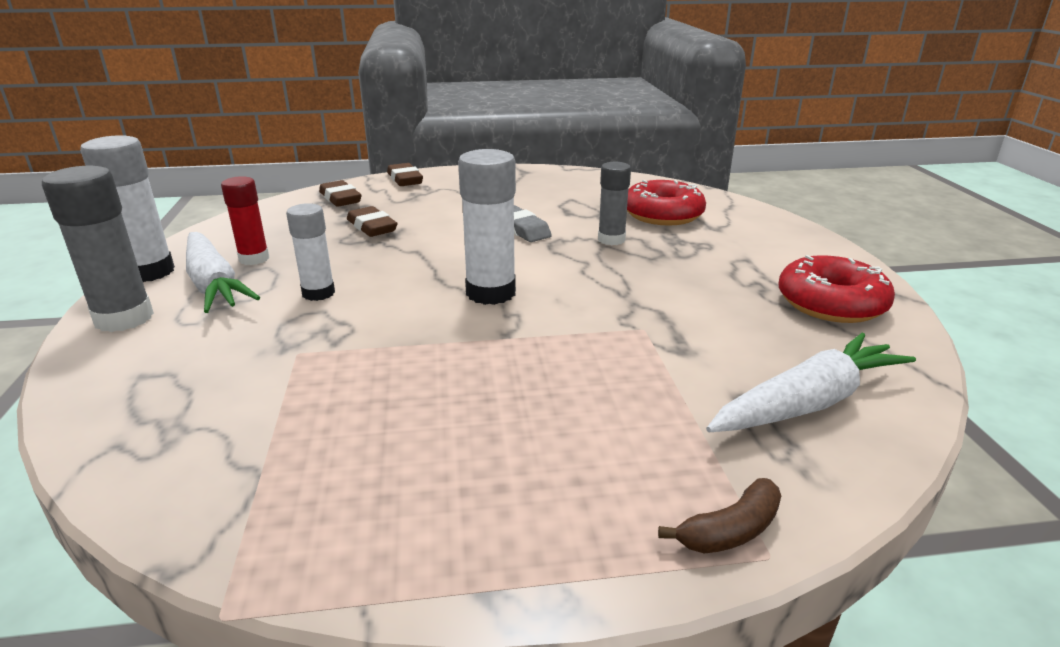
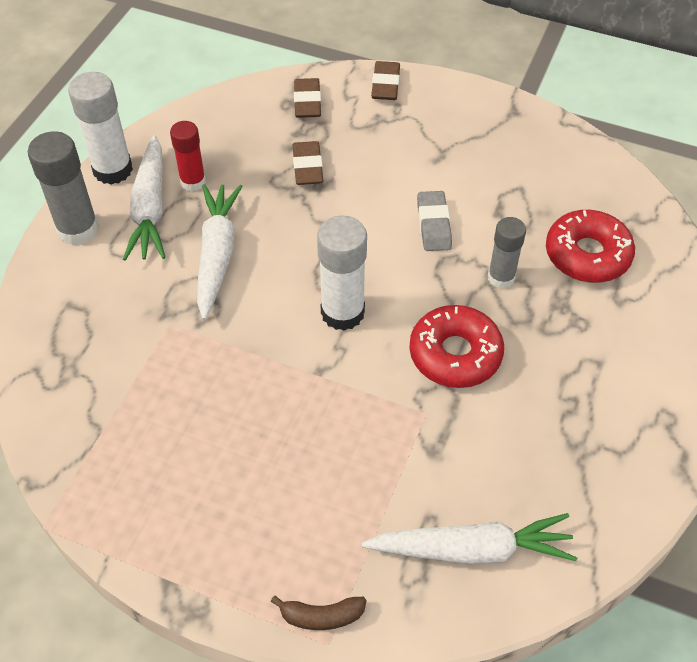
camera: 30 degrees right, 25 degrees up
white glue stick [286,203,335,301] -> white carrot [197,184,243,320]
red donut [778,255,895,323] -> red donut moved to [409,305,504,388]

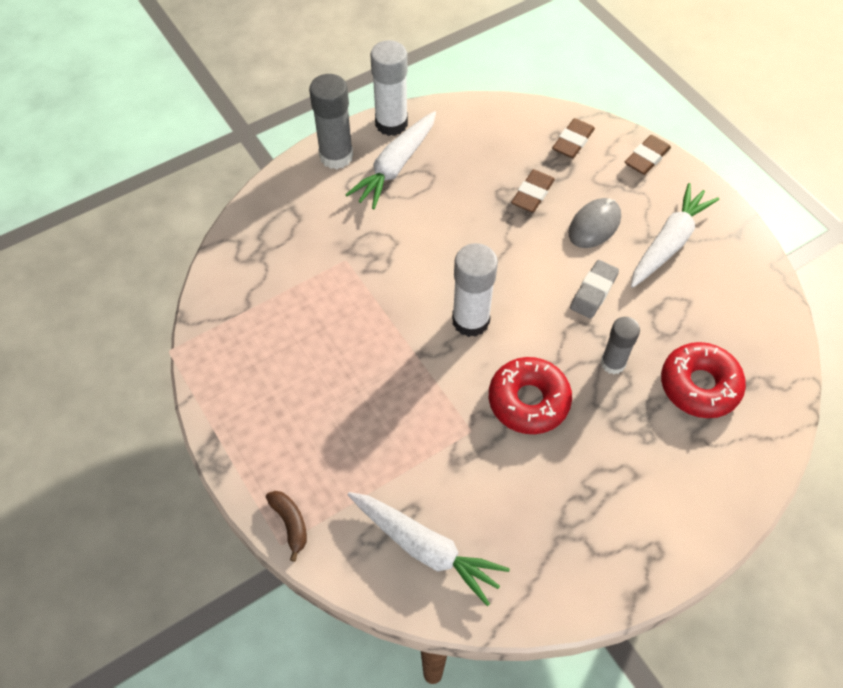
camera: 35 degrees right, 5 degrees up
red glue stick [170,121,206,191] -> none
white carrot [197,184,243,320] -> white carrot moved to [631,183,719,288]
brown banana [271,596,366,630] -> brown banana turned 150 degrees counterclockwise [266,491,307,562]
none -> grey mouse [568,198,621,248]

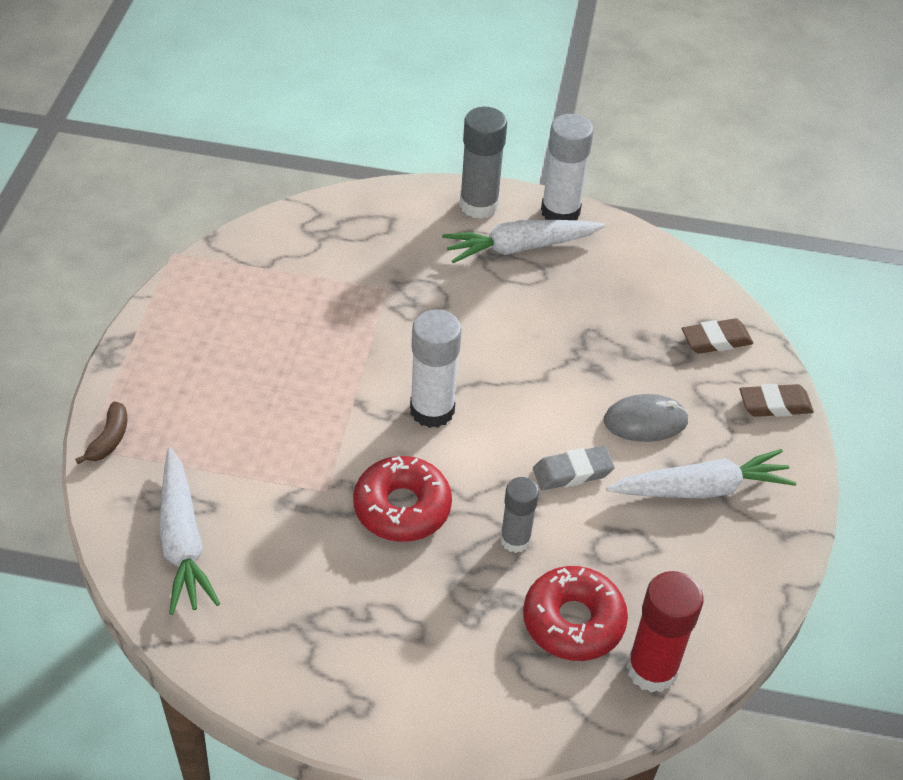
camera: 40 degrees right, 10 degrees down
brown eraser [511,170,555,212] -> none
none -> red glue stick [627,571,703,693]

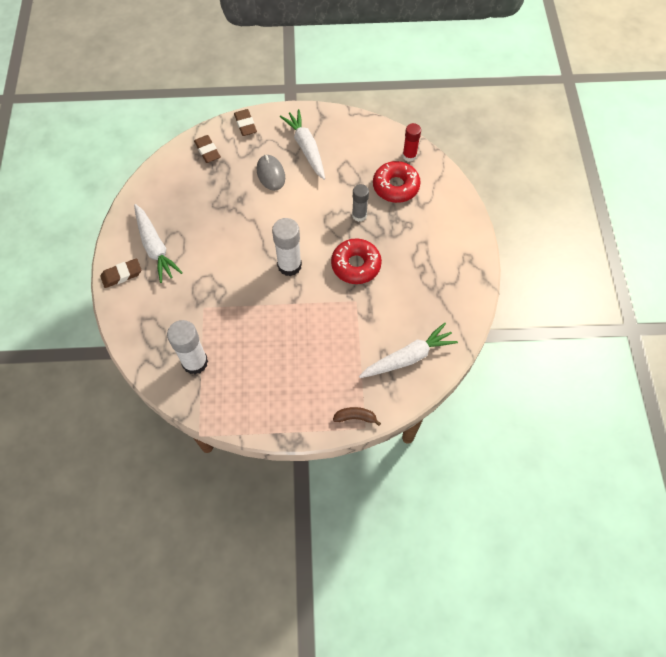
camera: 100 degrees left, 15 degrees up
grey glue stick [459,107,507,219] -> brown eraser [100,258,141,288]
grey eraser [533,446,615,490] -> none
white glue stick [541,114,594,220] -> white glue stick moved to [167,320,208,375]
red glue stick [627,571,703,693] -> red glue stick [403,123,421,162], size x0.64

